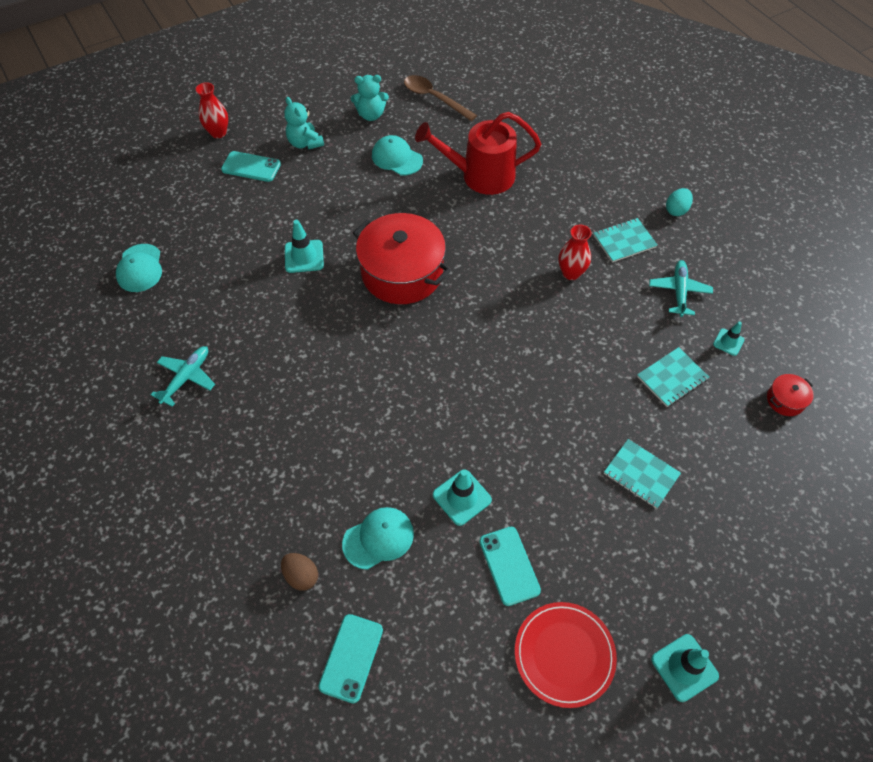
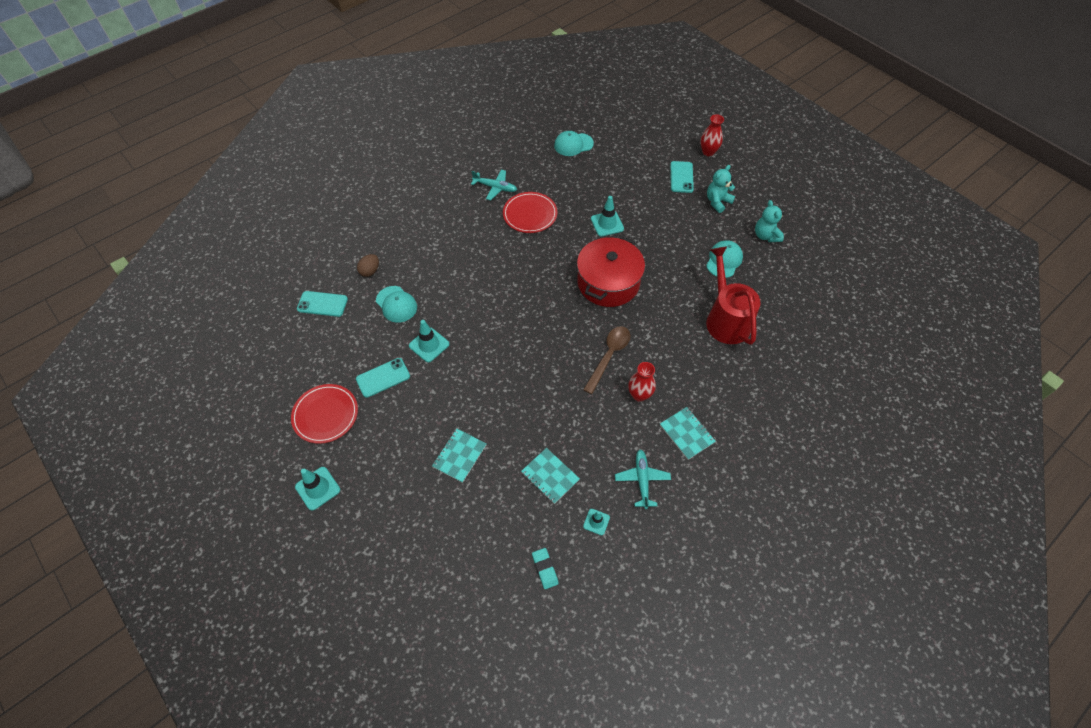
camera: 80 degrees right, 0 degrees up
brown spoon [404,75,477,121] -> brown spoon moved to [583,326,630,394]
turquoise plane [649,260,713,317] -> turquoise plane turned 90 degrees counterclockwise [615,449,671,509]
turquoise egg [666,188,693,216] -> none
red pot [767,374,814,416] -> turquoise eraser [532,548,559,589]
none -> red plate [503,192,557,233]

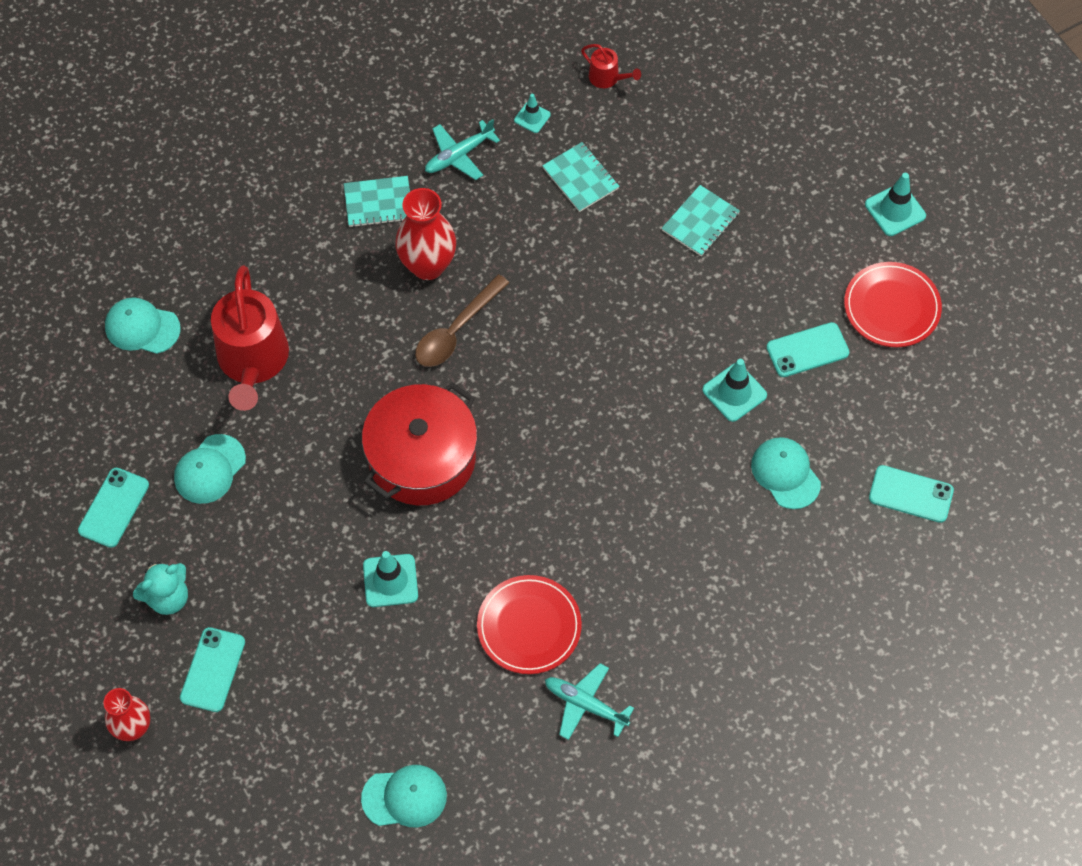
camera: 170 degrees left, 5 degrees up
brown egg [357,254,379,277] -> none
turquoise eraser [532,548,559,589] -> red watering can [581,44,641,88]
turquoise plane [615,449,671,509] -> turquoise plane turned 45 degrees clockwise [425,119,500,180]
red vase [628,362,656,402] -> red vase [395,188,456,280], size x1.51
turquoise notebook [660,407,716,460] -> turquoise notebook turned 75 degrees counterclockwise [344,176,410,227]
turquoise teddy bear [755,200,784,242] -> turquoise phone [78,468,149,548]
none -> turquoise cap [105,297,181,354]

